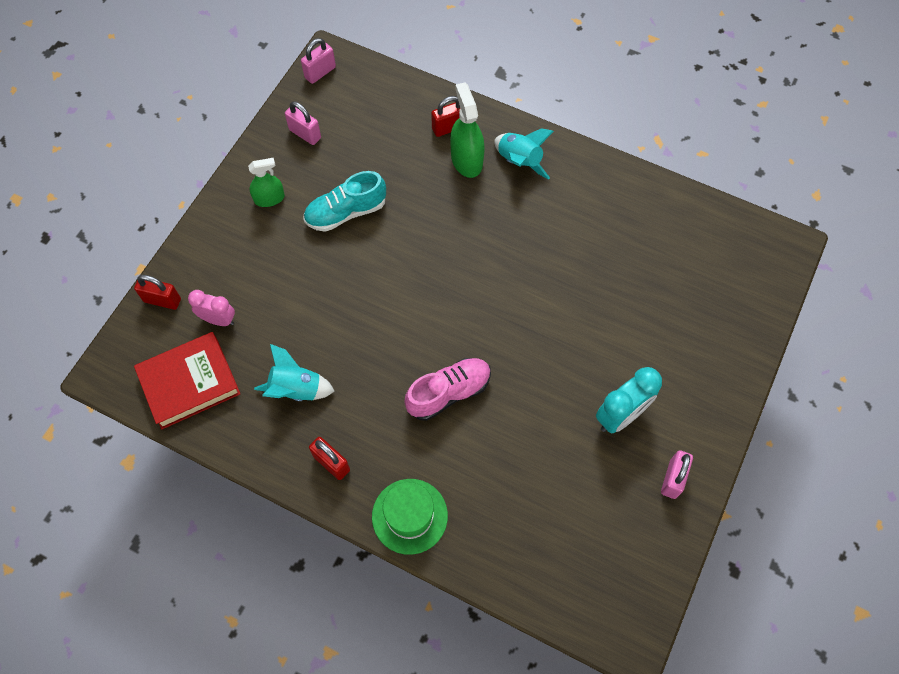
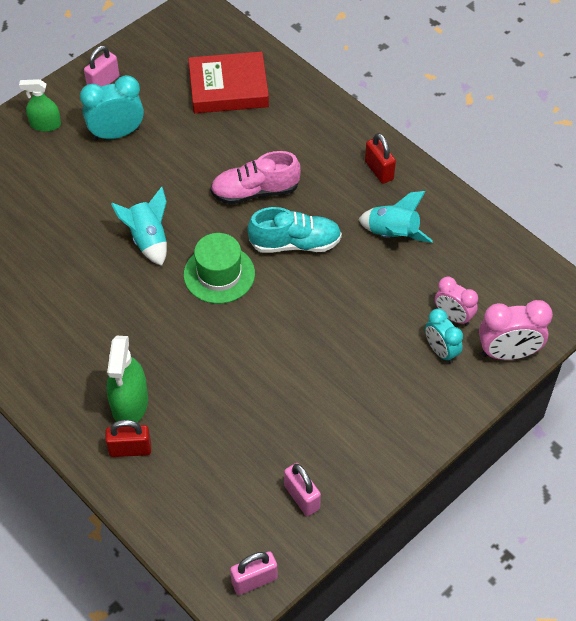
camera: 160 degrees left, 10 degrees down
red padlock [134,275,181,310] -> pink clock [479,300,553,360]
red book [134,332,241,429] -> red book moved to [188,51,269,113]
green spray bottle [248,158,285,207] -> green spray bottle moved to [19,79,61,132]
turquoise shoe [303,171,386,232] -> turquoise shoe moved to [248,207,342,253]
green hat [372,479,448,555] -> green hat moved to [184,233,255,304]
turquoise rocket [494,128,554,180] -> turquoise rocket moved to [111,187,167,266]
none -> turquoise clock [425,309,463,364]

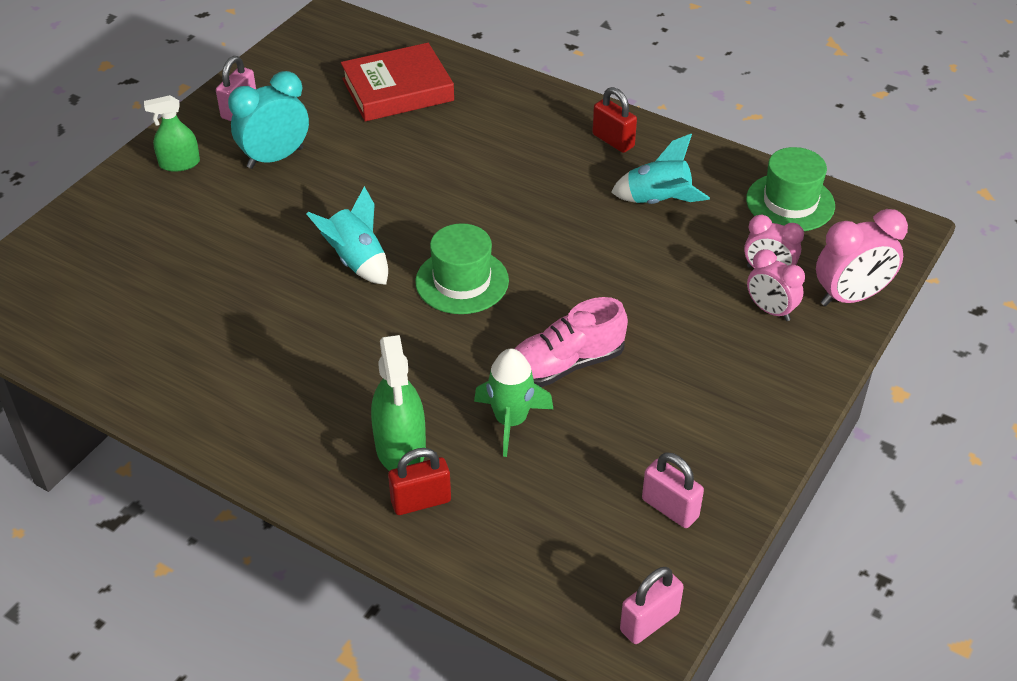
camera: 15 degrees left, 10 degrees down
pink shoe [210,151,301,204] -> pink shoe moved to [515,297,628,387]
turquoise shoe [248,207,342,253] -> none
turquoise clock [425,309,463,364] -> pink clock [747,249,805,321]
none -> green rocket [474,349,553,457]
none -> green hat [746,147,835,231]

